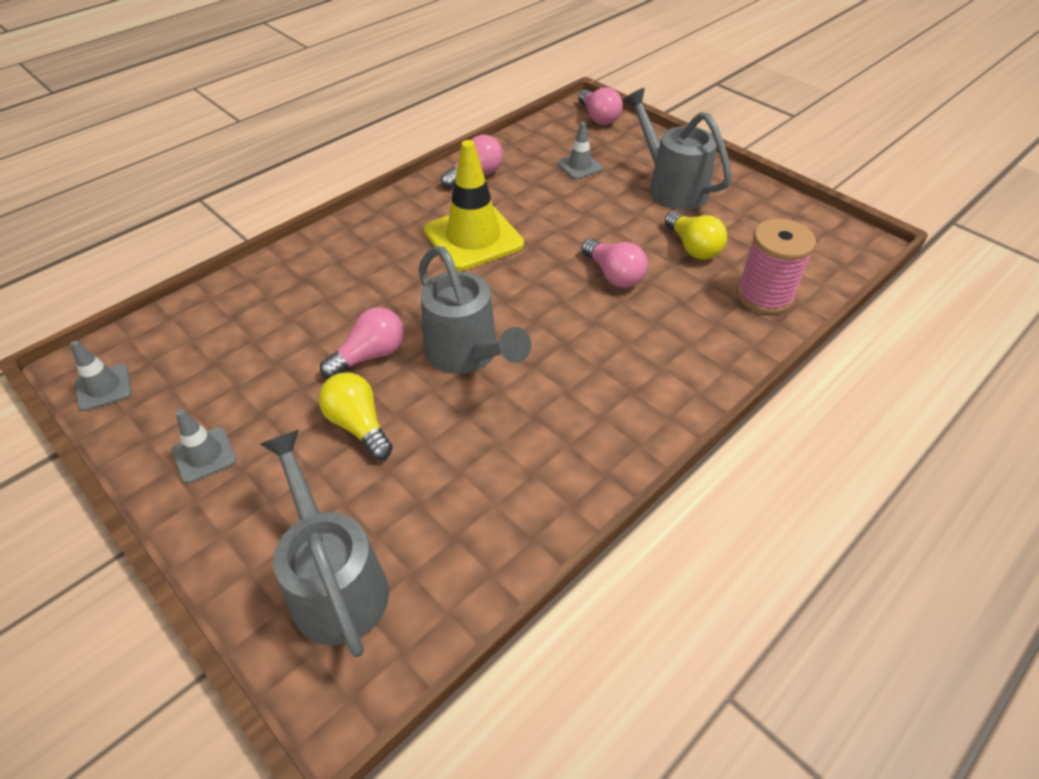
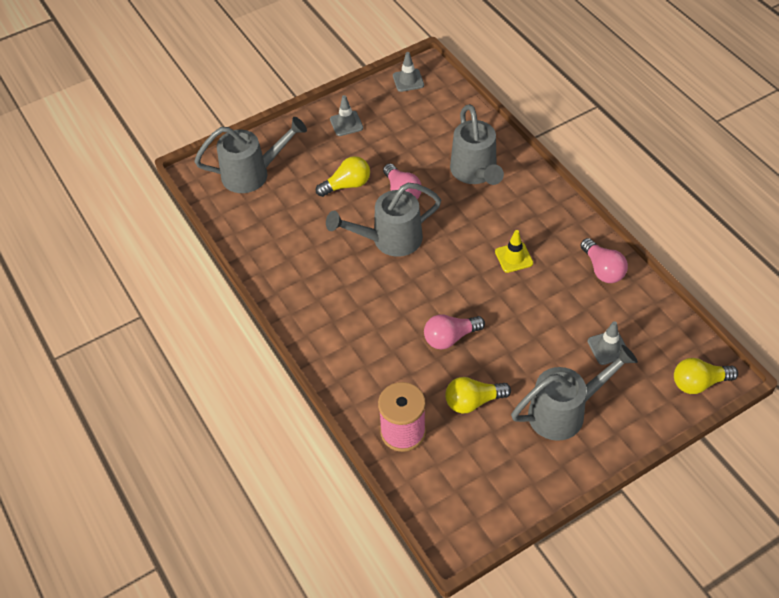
camera: 105 degrees right, 5 degrees up
yellow traffic cone [424,140,524,271] -> yellow traffic cone [495,230,533,273], size x0.50
pink light bulb [578,87,623,125] -> yellow light bulb [674,358,738,394]
none -> grey watering can [450,104,504,185]

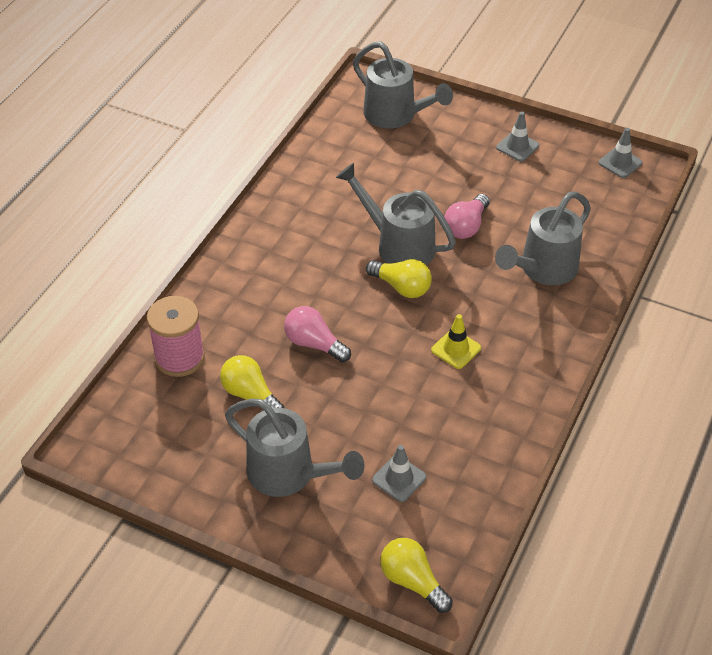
camera: 55 degrees right, 5 degrees down
yellow light bulb [316,156,370,197] -> yellow light bulb moved to [366,259,432,298]
pink light bulb [580,238,628,283] -> none

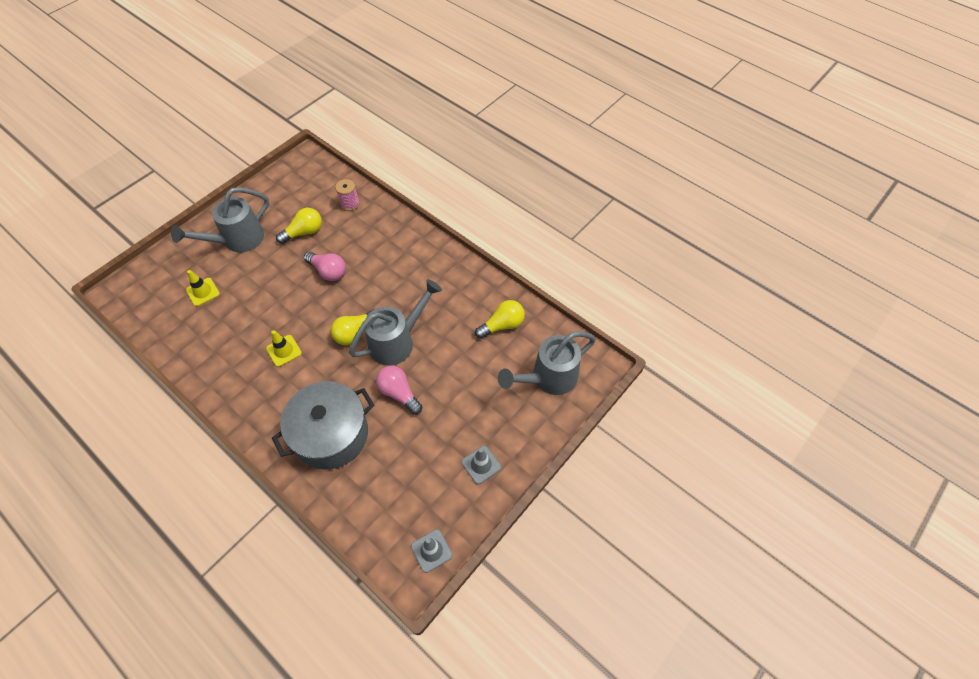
camera: 105 degrees right, 10 degrees up
pink spool [147,296,205,377] -> pink spool [335,179,359,211], size x0.61
pink light bulb [284,306,351,362] -> pink light bulb turned 75 degrees clockwise [304,252,346,281]
grey traffic cone [372,445,426,502] -> yellow traffic cone [186,270,220,306]
yellow light bulb [380,538,453,613] -> yellow light bulb moved to [475,300,525,339]
grey watering can [495,192,591,285] -> grey pot [272,381,374,469]

